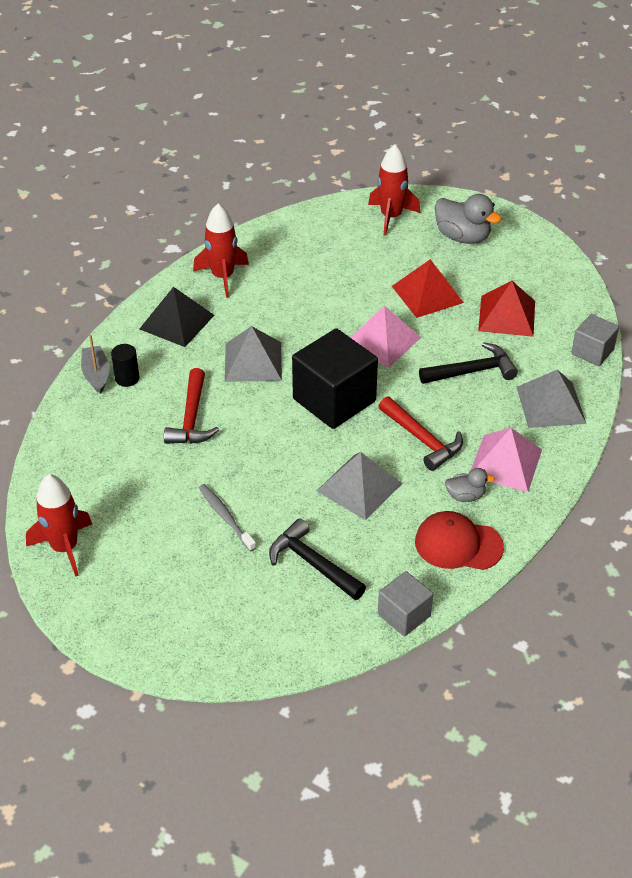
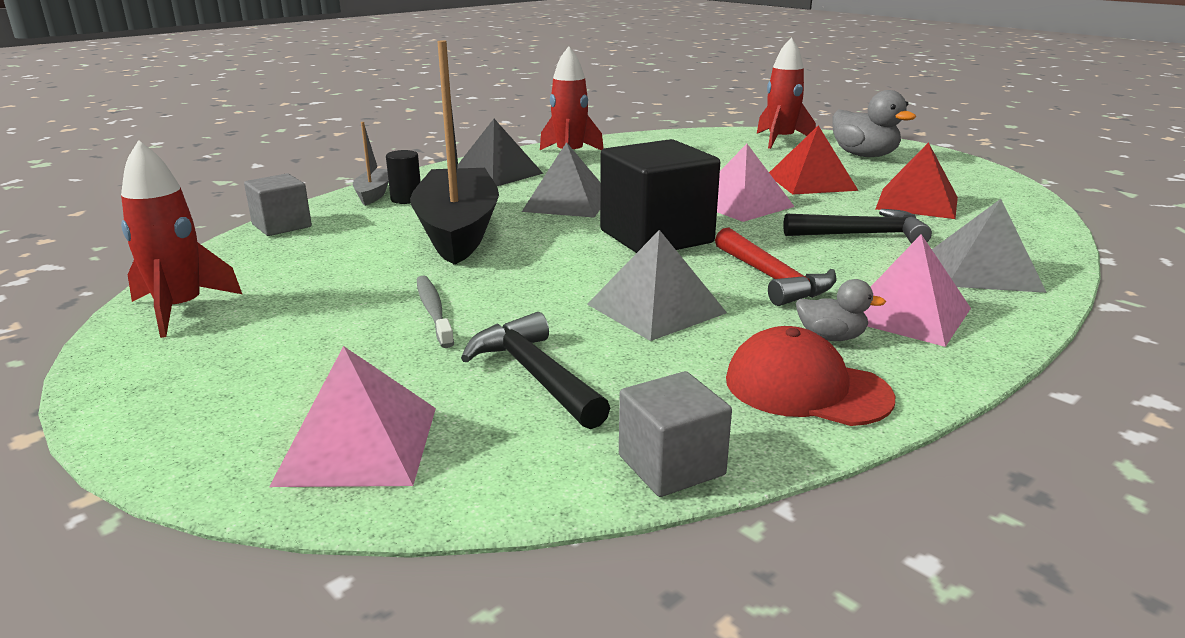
camera: 15 degrees right, 20 degrees down
red hammer [164,368,219,444] -> black boat [410,40,499,265]
grey cube [571,314,619,366] -> grey cube moved to [244,173,312,236]
none -> pink pyramid [269,346,436,487]

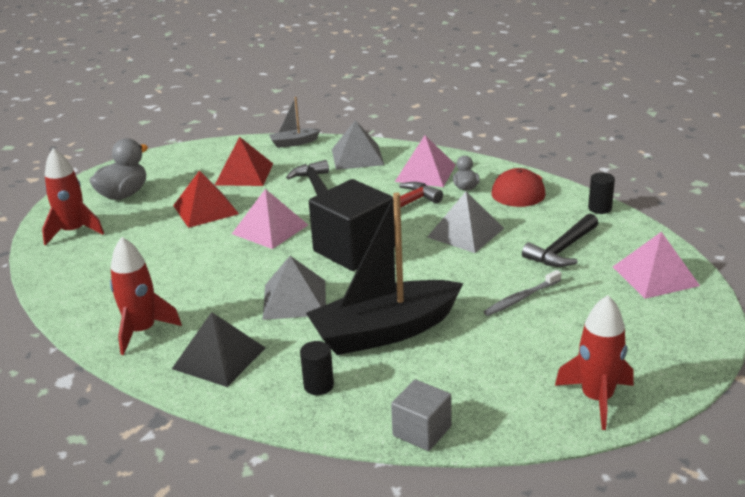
camera: 105 degrees left, 5 degrees up
grey boat [353,122,389,206] -> grey boat moved to [269,97,321,148]
grey cube [619,371,732,497] -> black cylinder [588,173,615,214]

